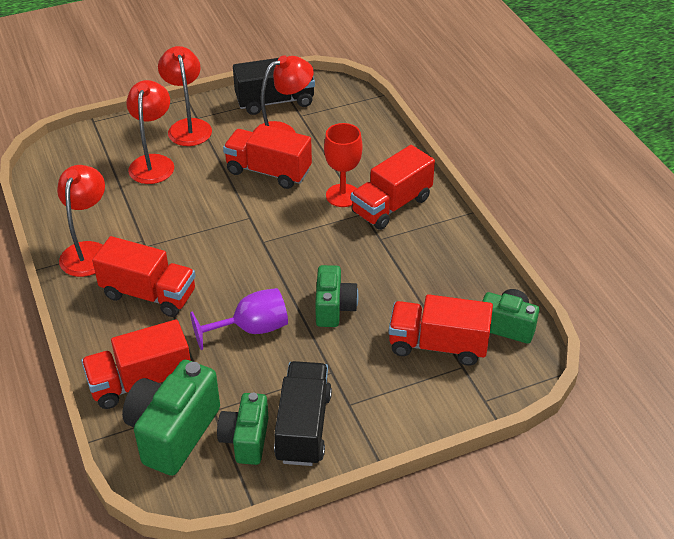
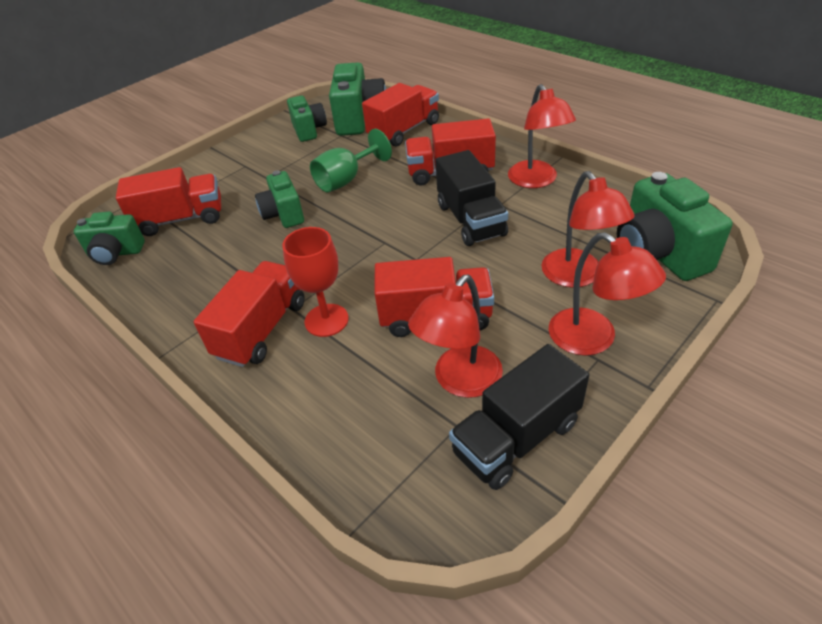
camera: 160 degrees right, 0 degrees up
purple goblet [190,288,288,350] -> green goblet [310,129,392,192]
black truck [274,361,332,466] -> black truck moved to [436,150,508,246]
none -> green camera [617,172,733,281]

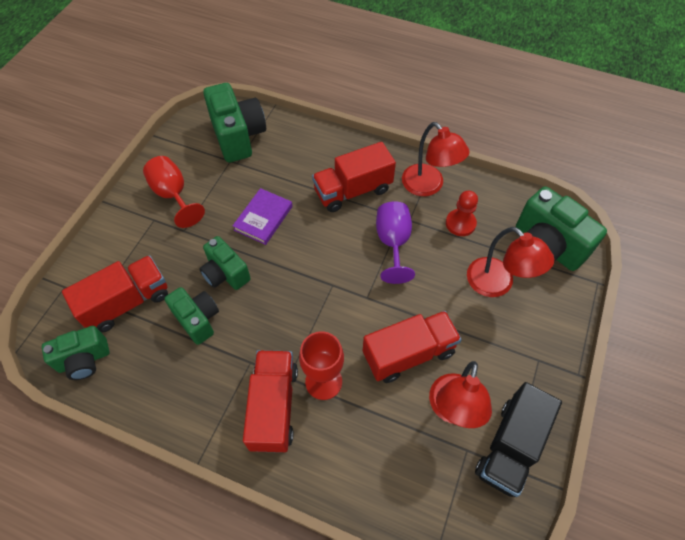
camera: 25 degrees left, 15 degrees up
green camera [287,95,327,142] -> green camera moved to [165,287,219,345]
green goblet [310,129,392,192] -> purple book [233,188,292,245]
red truck [362,83,439,146] -> none
black truck [436,150,508,246] -> purple goblet [376,201,415,284]
red lamp [549,232,666,356] -> none
none -> red goblet [143,156,205,228]
none -> red pawn [446,191,478,236]

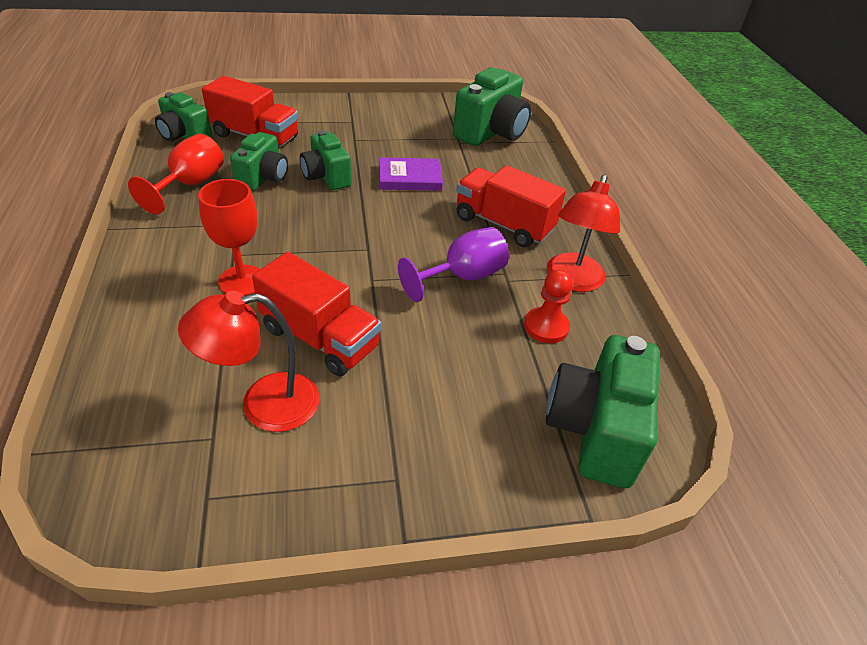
camera: 55 degrees right, 15 degrees down
red goblet [143,156,205,228] -> red goblet moved to [128,134,224,214]
green camera [199,236,251,290] -> green camera turned 45 degrees counterclockwise [300,130,351,190]
red truck [243,350,298,453] -> none
red lamp [467,227,554,297] -> none
black truck [475,382,562,497] -> none

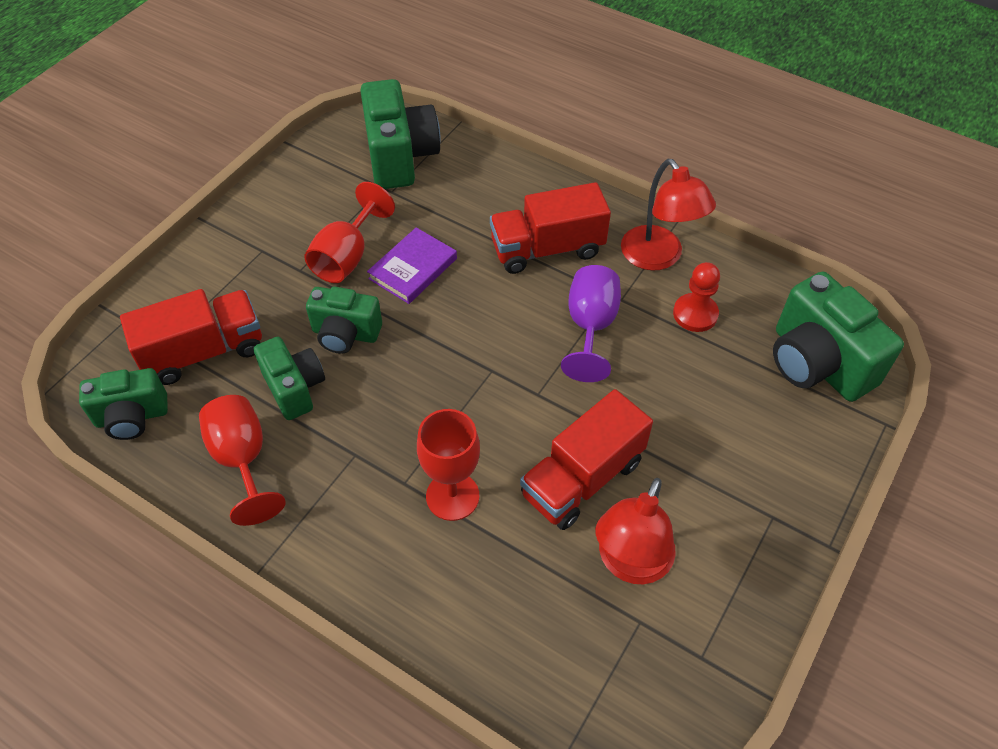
camera: 45 degrees left, 10 degrees up
red truck [252,252,381,377] -> red truck turned 150 degrees clockwise [520,389,653,530]
none -> red goblet [304,182,395,283]

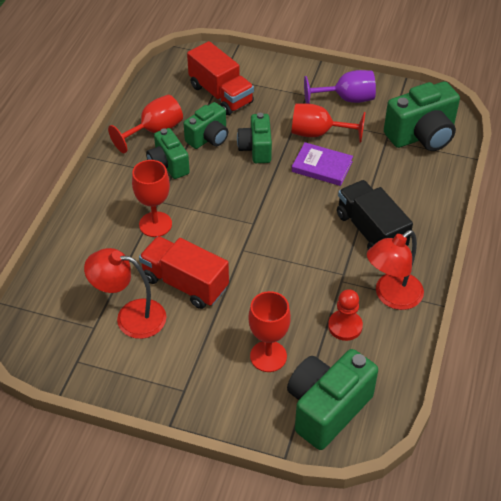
camera: 75 degrees right, 5 degrees down
green camera [79,368,168,440] -> green camera moved to [146,128,190,179]
red truck [490,182,611,274] -> black truck [337,180,413,250]
purple goblet [561,265,621,382] -> purple goblet moved to [304,70,376,104]
none -> red goblet [248,291,291,372]

